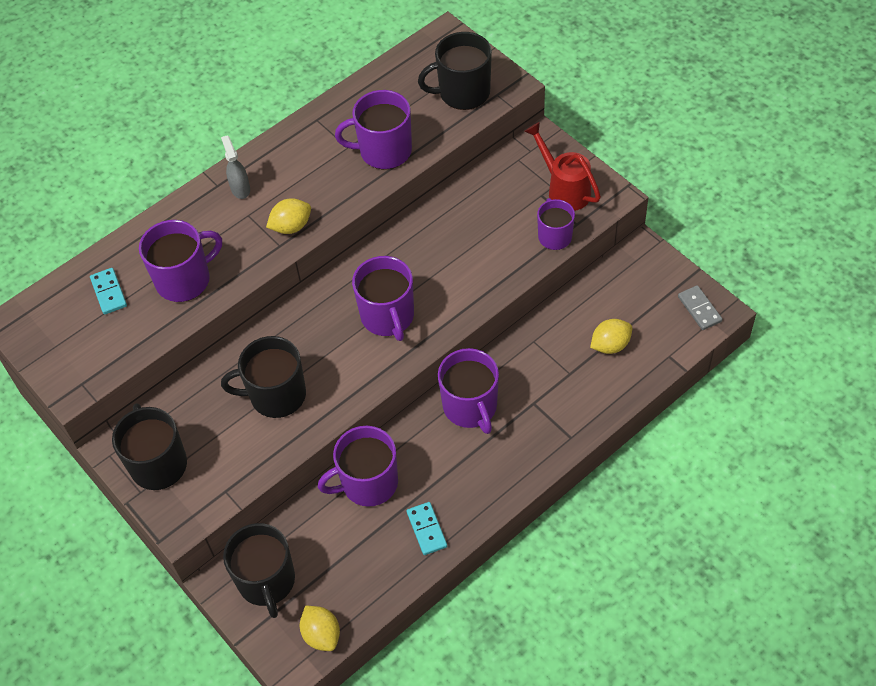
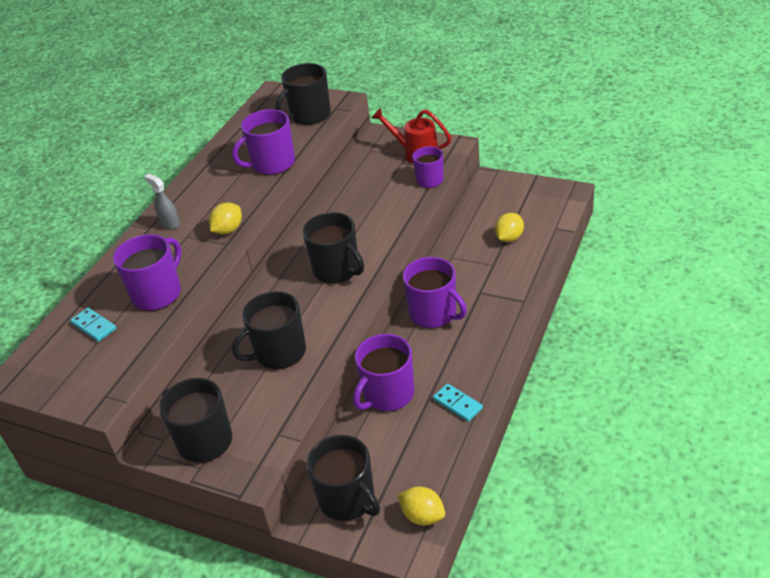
camera: 25 degrees left, 15 degrees down
purple mug [352,256,414,341] -> black mug [303,212,364,284]
grey domino [678,285,722,330] -> none

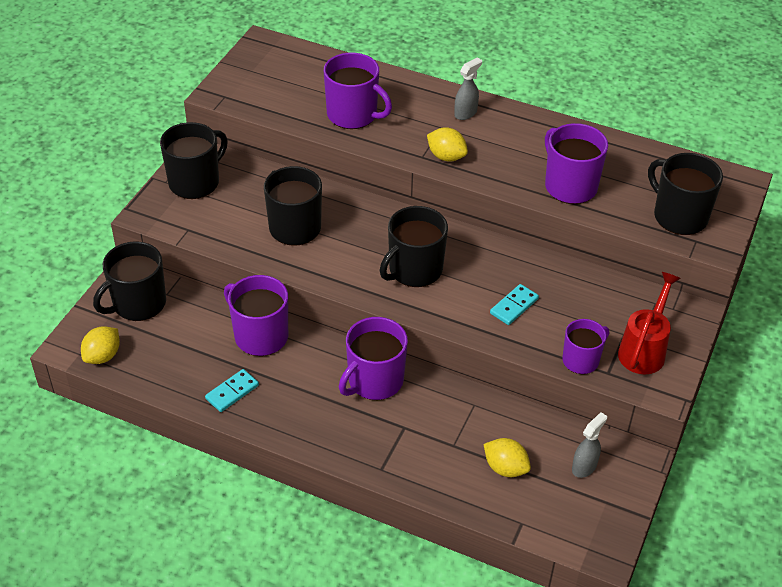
camera: 85 degrees right, 5 degrees up
turquoise domino [70,308,116,342] -> turquoise domino moved to [490,284,539,325]
none -> grey spray bottle [572,412,607,478]

